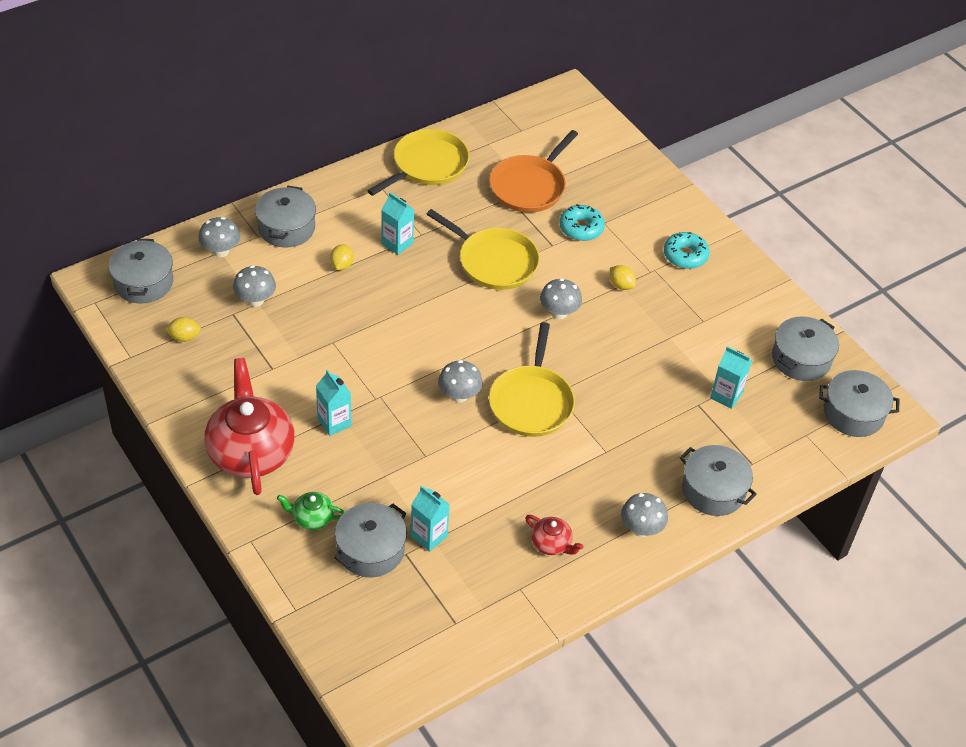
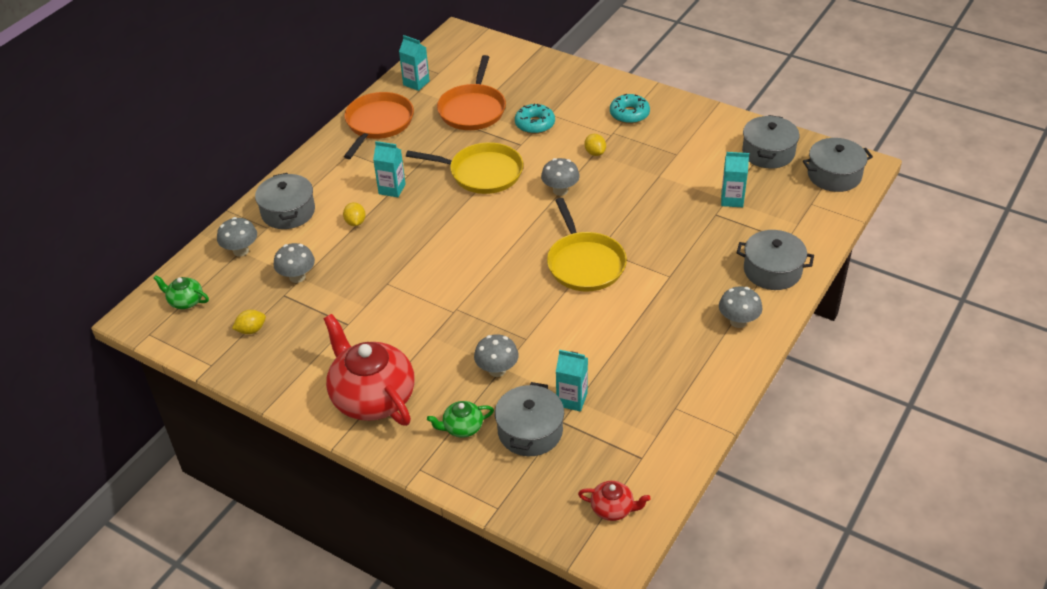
camera: 20 degrees left, 5 degrees down
grey pot [108,239,173,303] -> green teapot [153,275,209,309]
turquoise carton [316,369,351,436] -> turquoise carton moved to [399,35,430,91]
yellow pan [367,129,470,196] -> orange pan [344,92,414,159]
grey mushroom [438,360,483,403] -> grey mushroom moved to [474,334,519,377]
red teapot [525,515,584,555] -> red teapot moved to [578,481,651,521]
yellow lemon [610,265,636,290] -> yellow lemon turned 45 degrees clockwise [585,134,606,156]

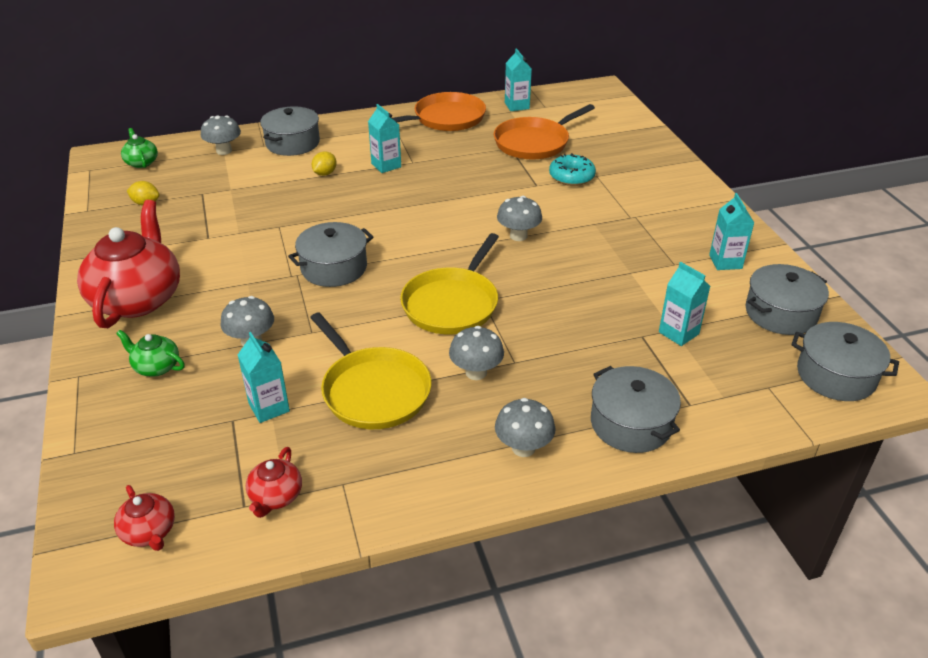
camera: 40 degrees right, 5 degrees down
grey mushroom [273,243,315,283] -> grey mushroom moved to [449,326,504,380]
yellow pan [406,142,523,194] -> yellow pan moved to [310,312,431,429]
grey pot [495,382,564,456] -> grey pot moved to [288,222,374,287]
yellow lemon [585,134,606,156] -> none
turquoise donut [610,94,650,124] -> none
none -> red teapot [246,447,302,518]
none -> turquoise carton [709,193,754,270]

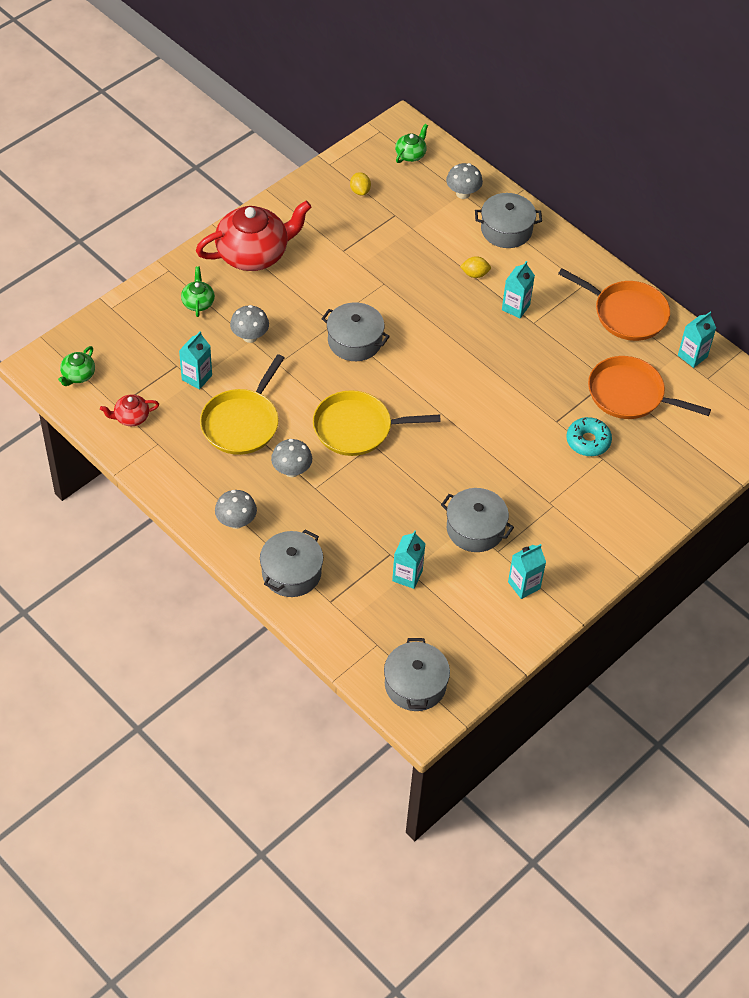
camera: 60 degrees right, 15 degrees up
red teapot [114,485,175,551] -> green teapot [58,346,95,386]
grey mushroom [497,196,542,241] -> none
grey pot [745,264,829,335] -> grey pot moved to [441,488,514,552]

